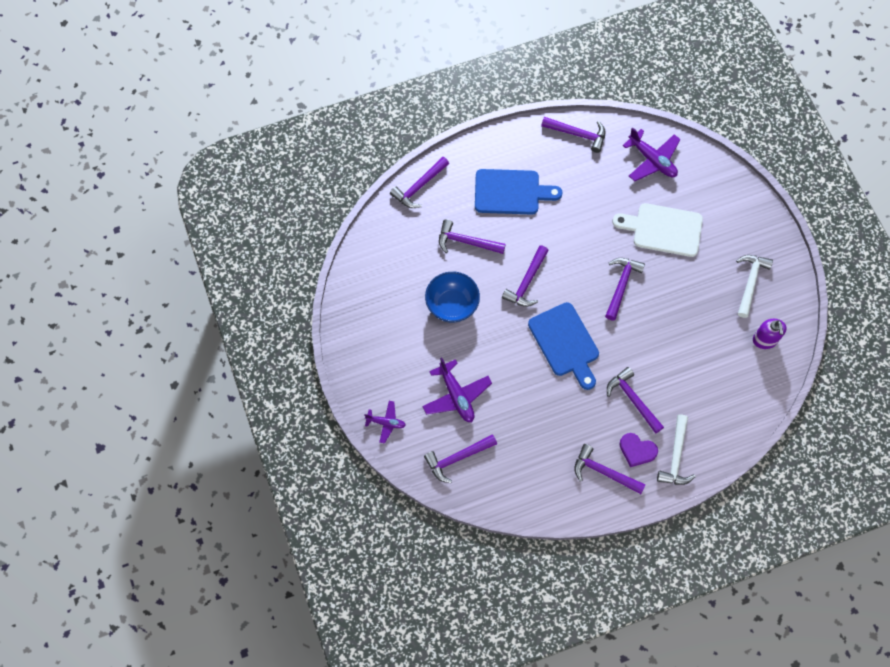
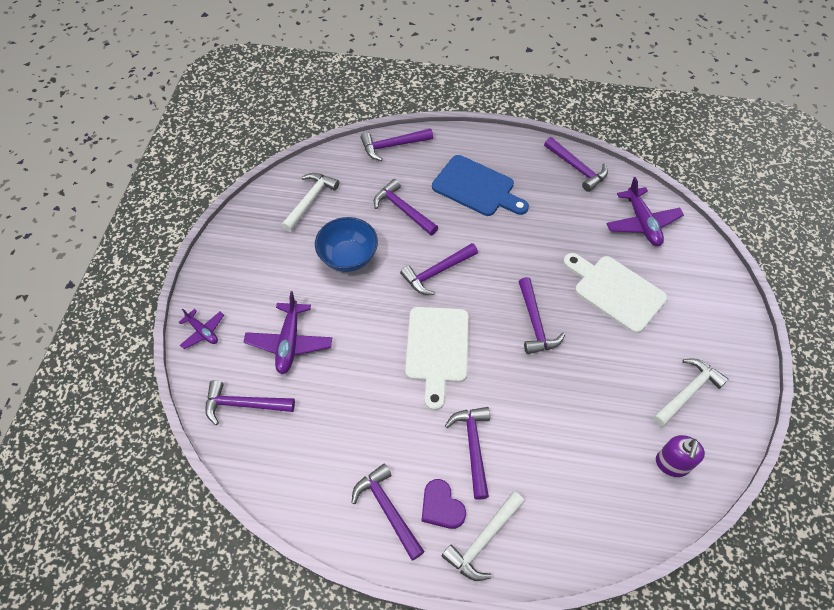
camera: 30 degrees right, 10 degrees down
blue cutting board [528,302,599,390] -> white cutting board [405,307,469,410]
purple hammer [605,258,645,321] -> purple hammer turned 120 degrees clockwise [518,277,565,354]
none -> white hammer [282,173,339,232]

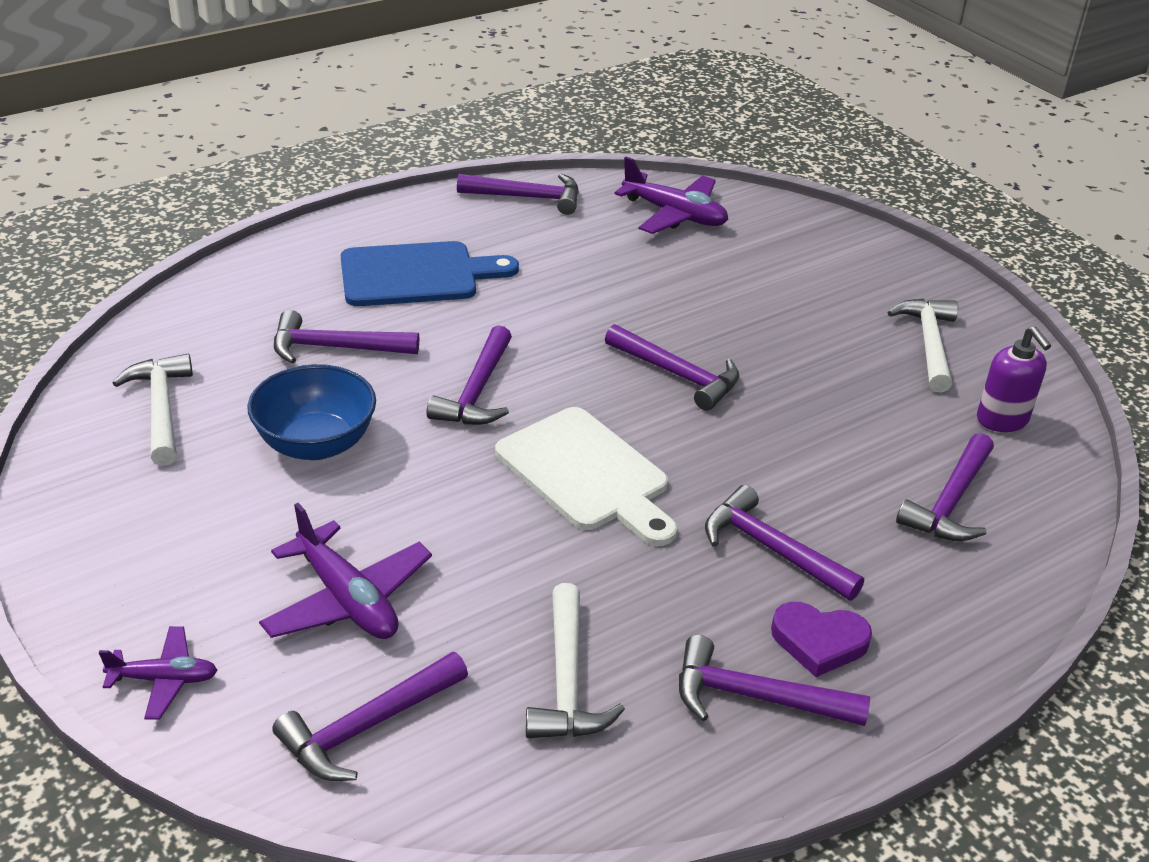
camera: 45 degrees left, 20 degrees down
purple hammer [361,128,433,161] -> purple hammer moved to [896,433,994,541]
white hammer [442,491,525,581] -> white hammer moved to [526,583,625,738]
white cutting board [563,253,668,334] -> none

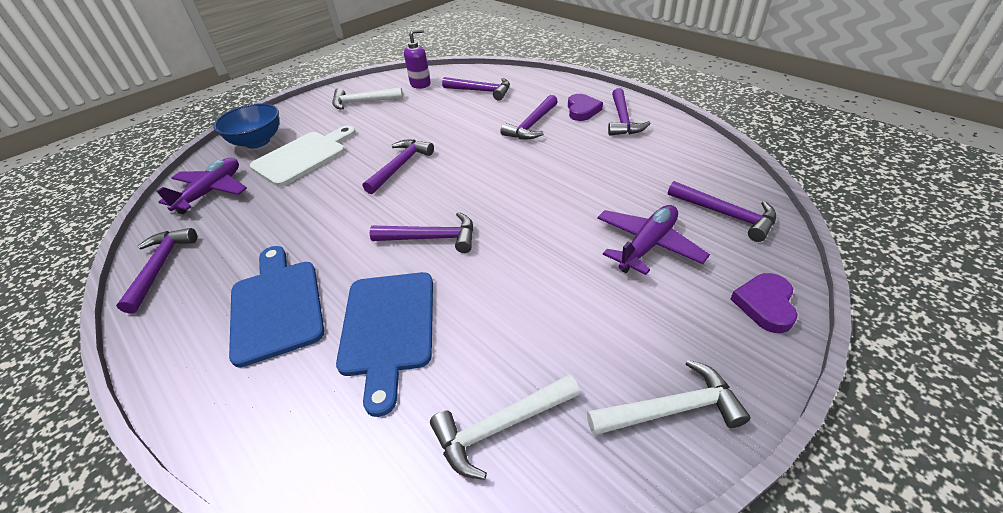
camera: 95 degrees left, 5 degrees up
purple plane [99,626,218,719] -> purple heart [731,273,798,333]
blue bowl [247,364,376,460] -> blue bowl moved to [213,103,279,149]
purple hammer [274,310,419,364] -> blue cutting board [336,272,433,417]
white cutting board [495,407,677,546] -> white cutting board moved to [250,126,356,187]
white hammer [526,583,625,738] -> white hammer moved to [587,360,751,436]

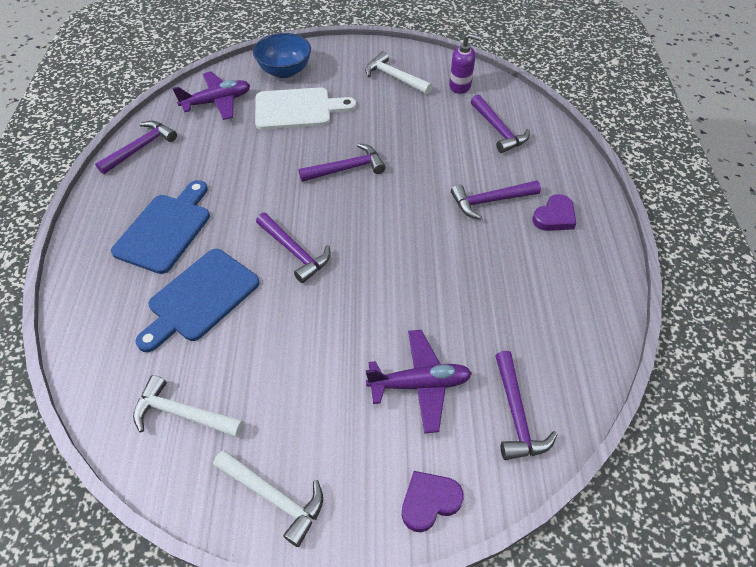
camera: 40 degrees right, 10 degrees up
purple hammer [608,88,651,136] -> none

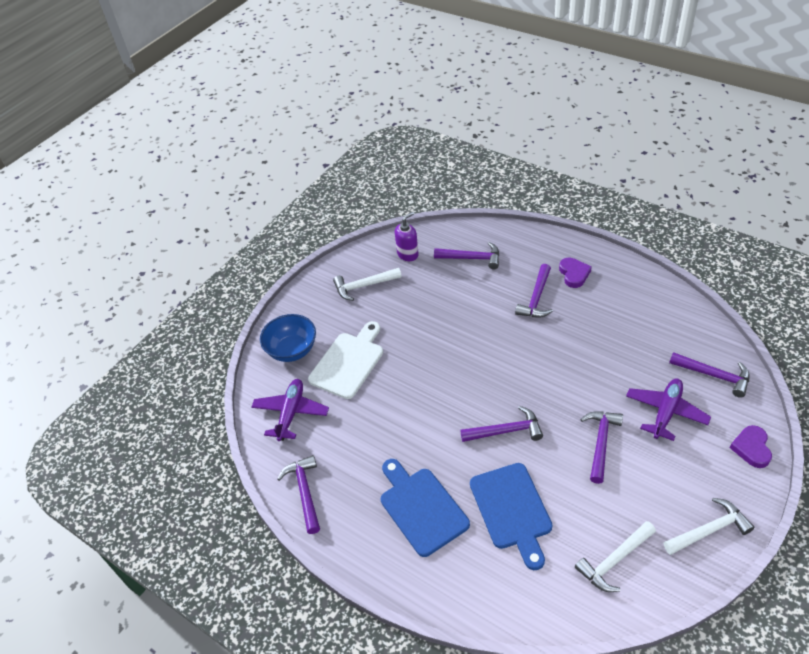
camera: 50 degrees left, 5 degrees down
purple hammer [299,143,386,182] -> purple hammer moved to [580,411,623,484]

